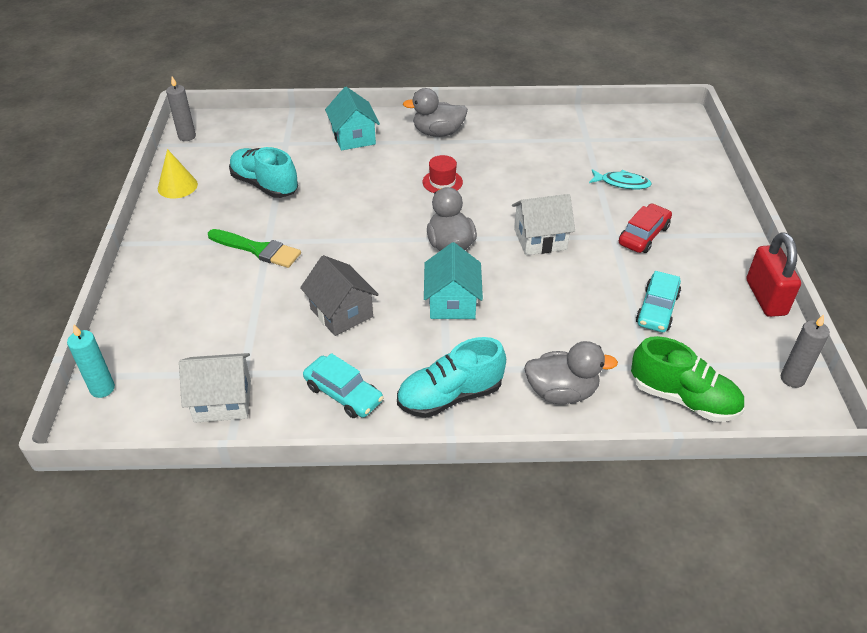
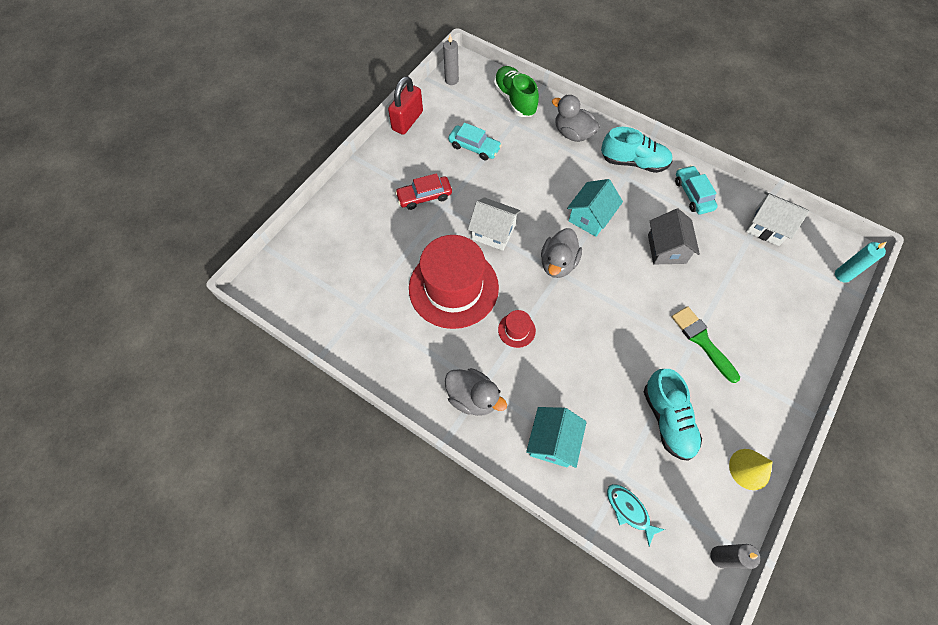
camera: 145 degrees left, 20 degrees up
turquoise fish [589,169,652,189] -> turquoise fish moved to [607,484,665,546]
turquoise car [636,271,681,332] -> turquoise car turned 60 degrees clockwise [448,123,502,161]
none -> red hat [409,235,499,329]

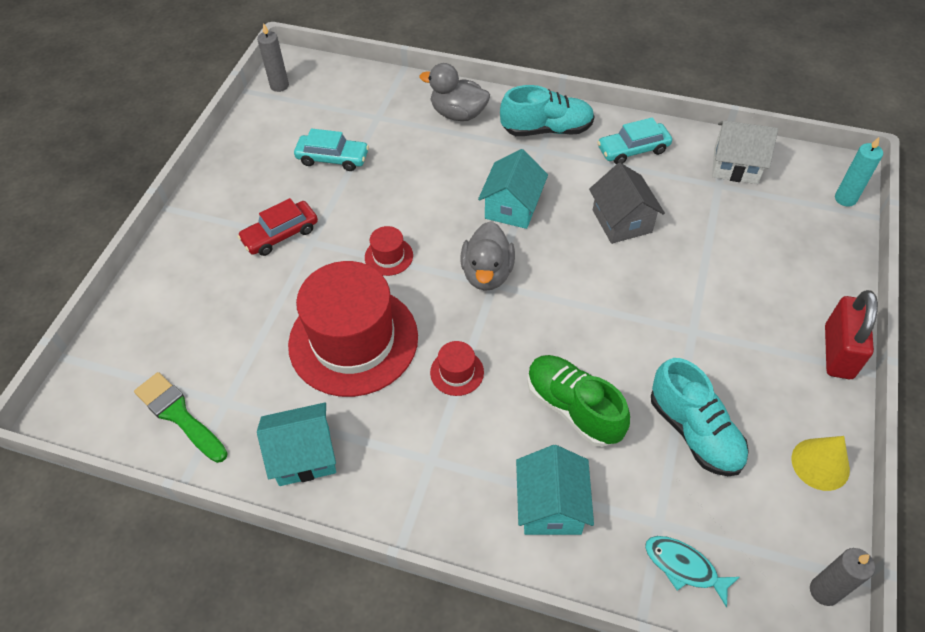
camera: 15 degrees left, 10 degrees down
red padlock [388,76,423,135] -> red padlock moved to [825,290,878,379]
grey duck [445,368,507,416] -> none
white house [468,197,521,251] -> red hat [365,226,413,276]
green shoe [494,66,539,117] -> green shoe moved to [527,355,630,447]
green brush [672,306,740,383] -> green brush moved to [134,372,228,463]
turquoise car [675,165,717,214] -> turquoise car turned 75 degrees counterclockwise [597,117,672,164]
none -> turquoise house [257,403,336,486]

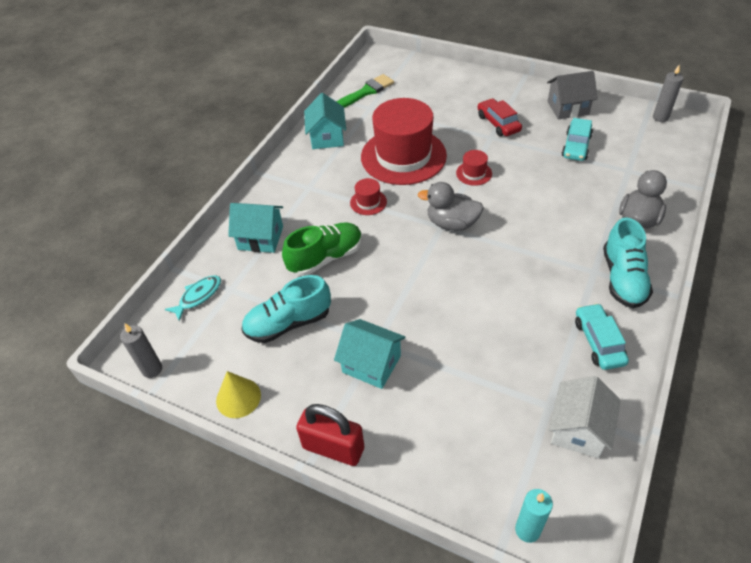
camera: 100 degrees right, 5 degrees down
turquoise house [478,149,548,229] -> turquoise house moved to [334,319,406,389]
grey house [589,163,665,244] -> grey house moved to [547,71,598,119]

